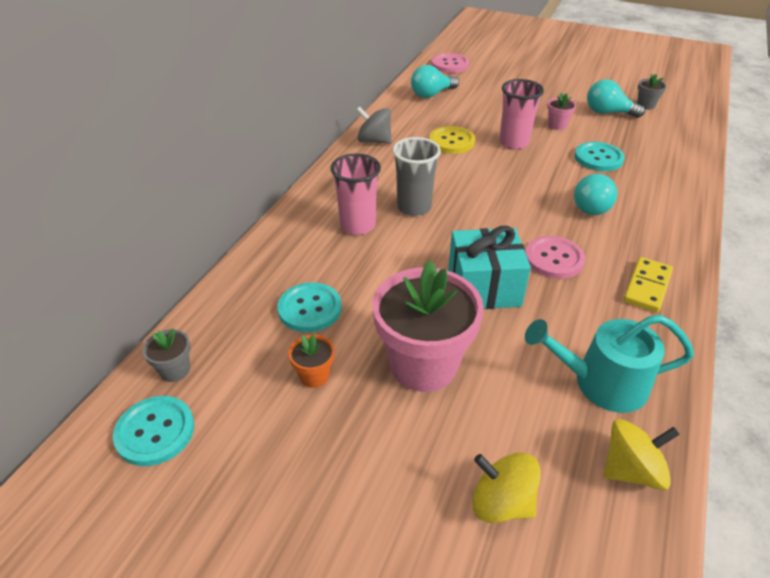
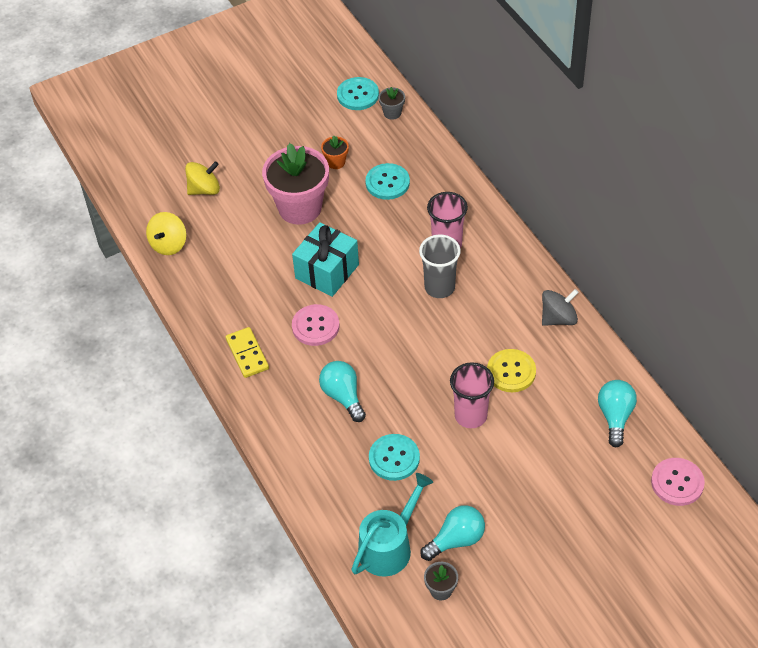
camera: 130 degrees right, 10 degrees up
turquoise watering can [525,315,694,413] -> turquoise watering can moved to [351,473,433,577]
pink flower pot [547,92,576,130] -> none

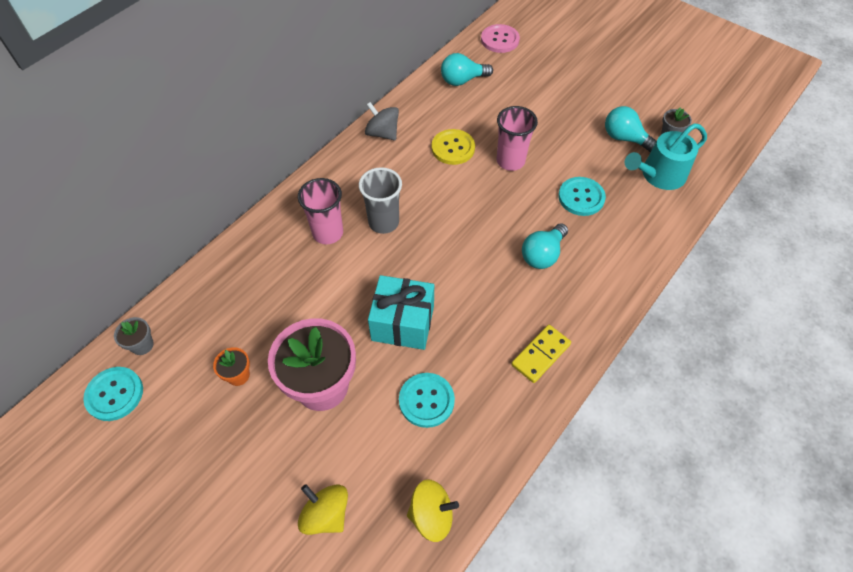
camera: 115 degrees left, 5 degrees up
pink button [292,304,340,346] -> none
turquoise watering can [351,473,433,577] -> turquoise watering can turned 45 degrees counterclockwise [625,123,707,190]
turquoise button [365,163,410,200] -> turquoise button moved to [399,373,455,428]

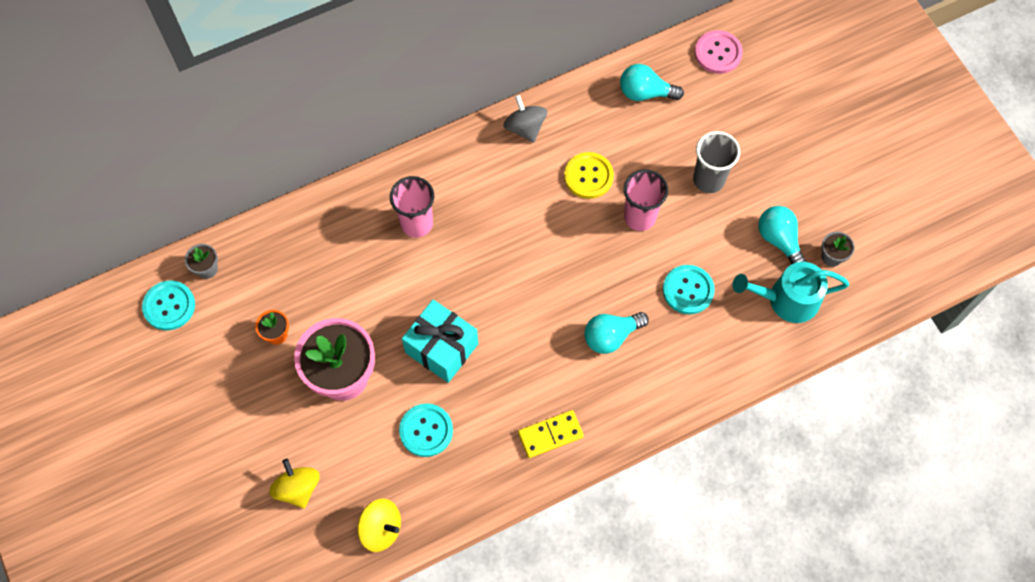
camera: 25 degrees right, 10 degrees up
grey cup [359,167,402,234] -> grey cup moved to [693,131,740,193]

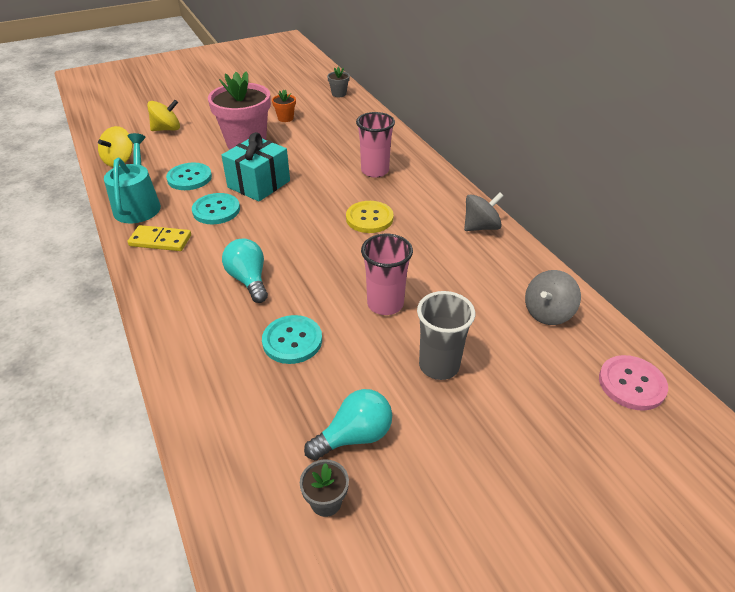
camera: 90 degrees right, 25 degrees down
turquoise button [142,280,195,331] -> turquoise button moved to [192,193,240,224]
yellow domino [518,410,584,458] -> yellow domino turned 60 degrees counterclockwise [128,225,191,251]
yellow button [564,152,614,199] -> yellow button moved to [346,201,394,233]
turquoise light bulb [620,64,684,101] -> grey spinning top [525,270,581,325]
turquoise watering can [733,262,850,323] -> turquoise watering can moved to [104,133,161,223]

